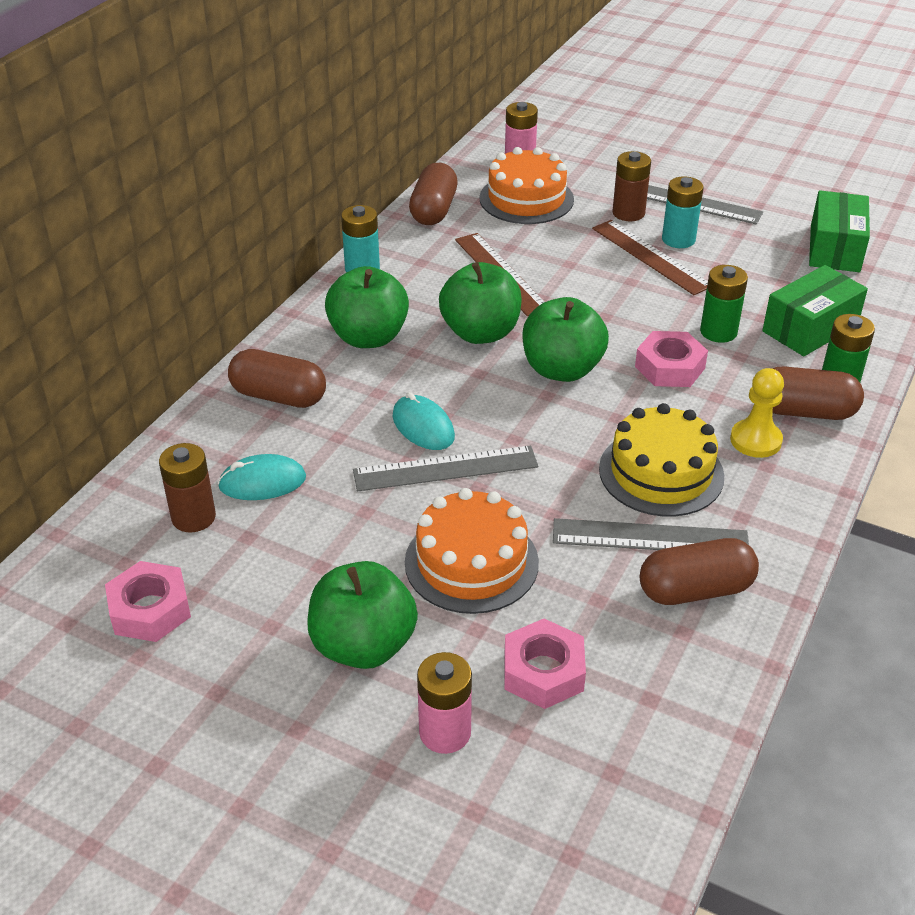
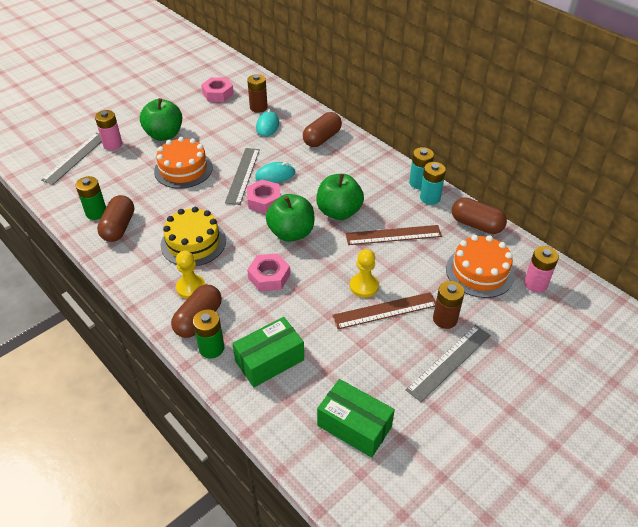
camera: 110 degrees right, 5 degrees up
green apple [325,266,409,348] -> none
pink nut [504,619,586,709] -> pink nut moved to [246,180,281,213]
grey ruler [553,518,749,550] -> grey ruler moved to [42,133,102,185]
turquoise battery [662,176,704,248] -> turquoise battery moved to [420,162,446,205]
green battery [700,265,748,343] -> green battery moved to [76,176,106,220]
green box [762,265,868,356] -> green box turned 75 degrees clockwise [232,317,304,388]
none -> yellow pawn [350,249,379,298]

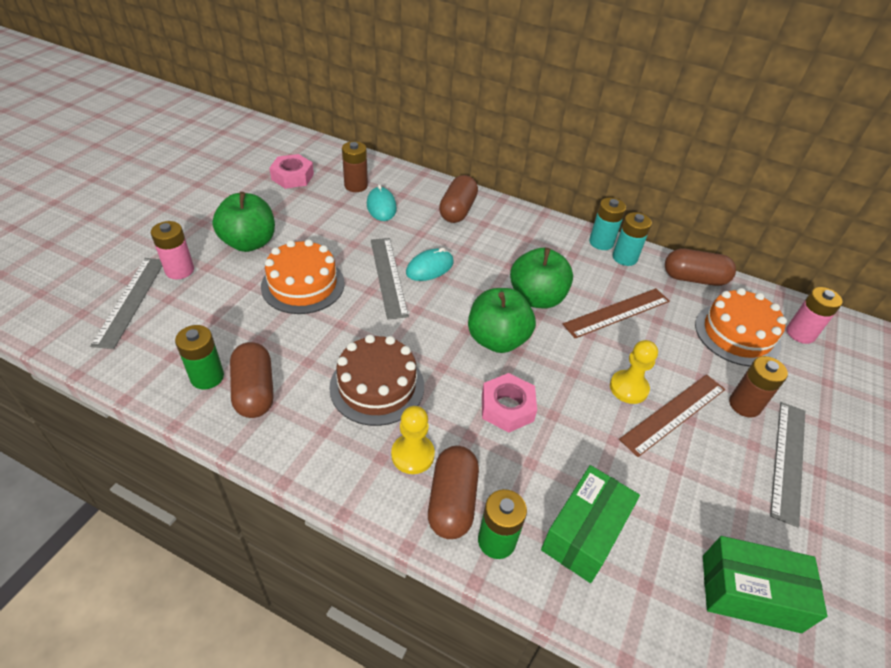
camera: 25 degrees left, 0 degrees up
yellow cake [161,207,226,266] -> brown cake [329,334,424,426]
pink nut [246,180,281,213] -> none

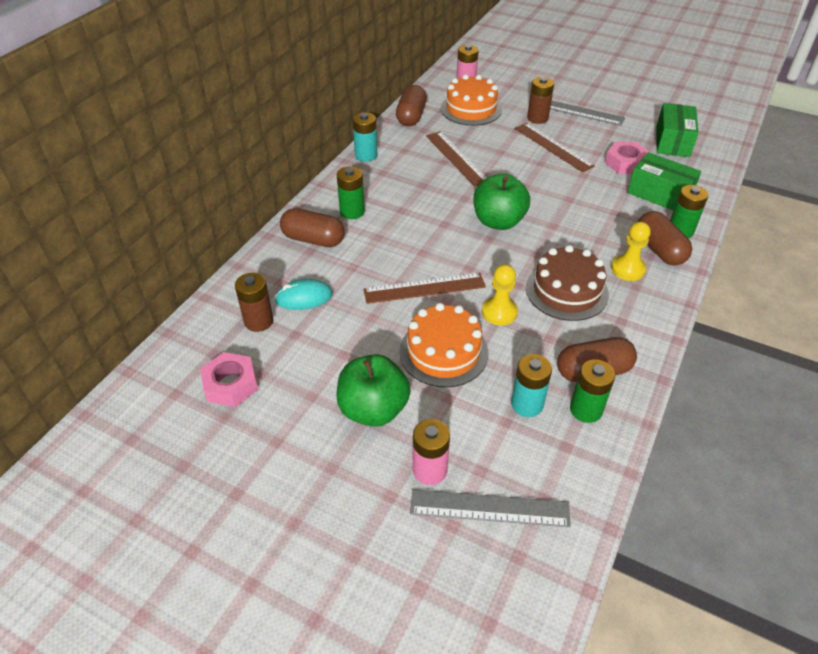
camera: 85 degrees left, 0 degrees up
grey ruler [371,238,409,320] -> brown ruler [363,273,486,304]
turquoise mouse [406,248,454,281] -> none
brown capsule [428,446,479,539] -> brown capsule turned 60 degrees clockwise [638,211,692,265]
pink nut [482,373,537,433] -> pink nut moved to [605,141,650,174]
green apple [510,248,573,308] -> none
yellow pawn [610,340,658,404] -> yellow pawn moved to [482,264,518,326]
turquoise battery [613,212,652,266] -> turquoise battery moved to [511,354,552,417]
none -> green battery [337,166,365,219]

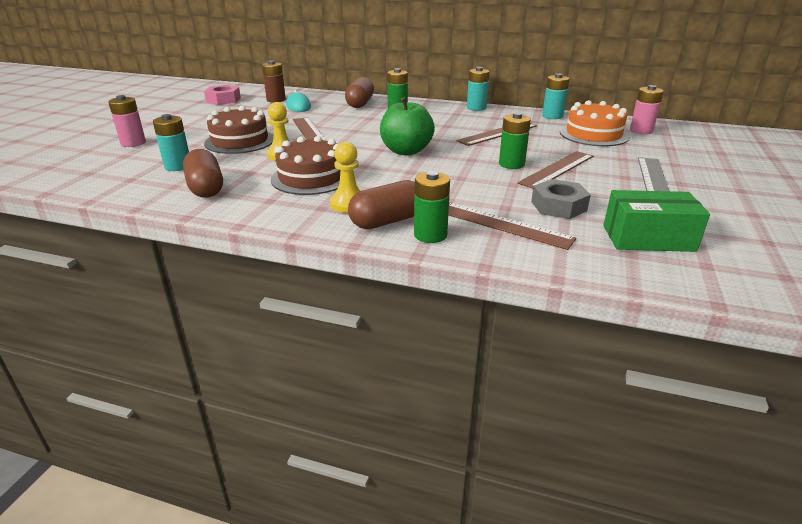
camera: 80 degrees right, 15 degrees down
green apple [336,354,410,427] -> none
brown capsule [396,85,427,126] -> turquoise battery [542,73,569,119]
orange cake [399,303,488,388] -> brown cake [204,106,274,154]
grey ruler [410,489,571,527] -> none
brown battery [527,77,554,124] -> none
green battery [570,359,615,423] -> green battery moved to [499,112,531,169]
pink nut [605,141,650,174] -> grey nut [531,179,591,219]
green box [627,152,701,211] -> brown ruler [448,203,576,250]

